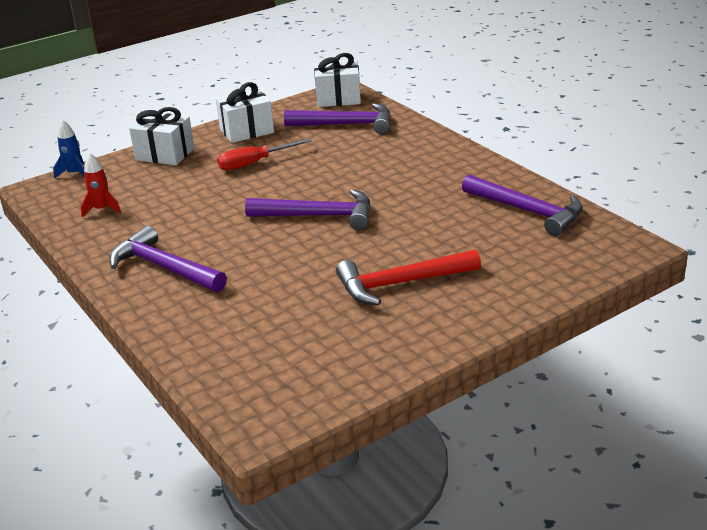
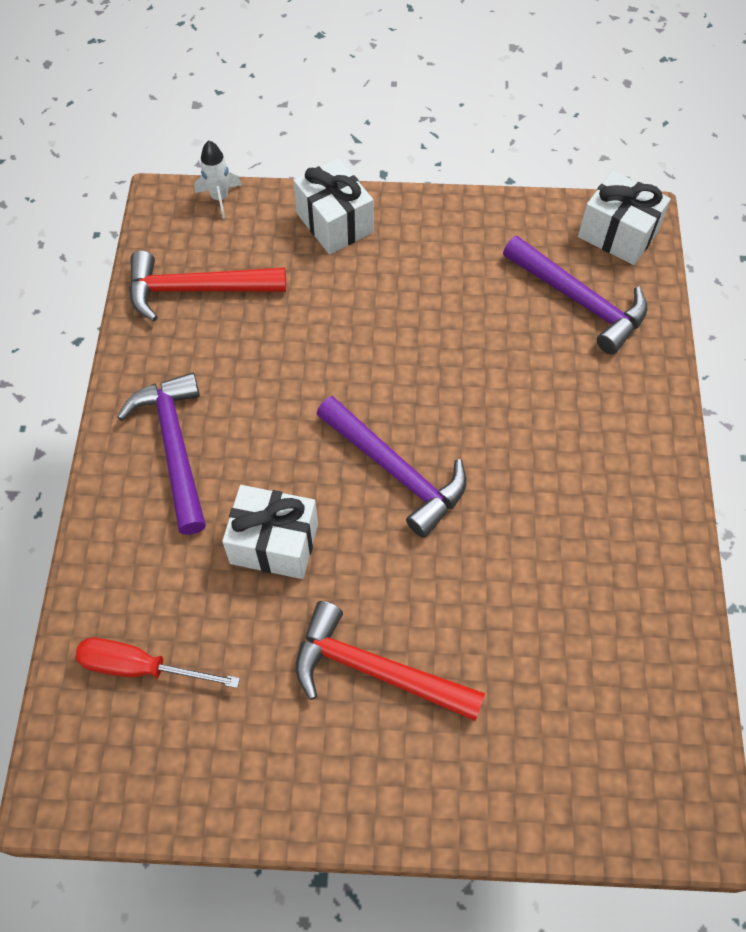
camera: 35 degrees right, 30 degrees up
blue rocket [53,119,85,178] -> white rocket [194,140,242,219]
red rocket [81,153,121,218] -> red hammer [129,251,286,321]
white gift [216,82,274,143] -> white gift moved to [222,485,318,579]
red screwdriver [217,138,311,170] -> red screwdriver moved to [75,638,240,688]
purple hammer [462,174,583,236] -> none

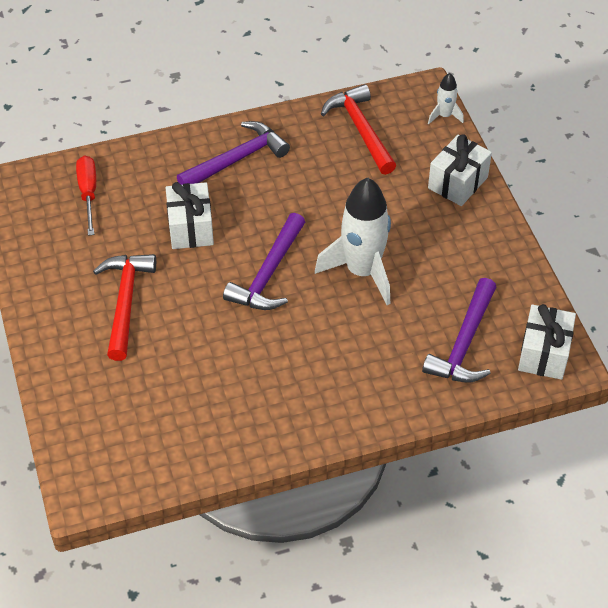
camera: 70 degrees right, 10 degrees down
none -> white rocket [315,177,391,305]

